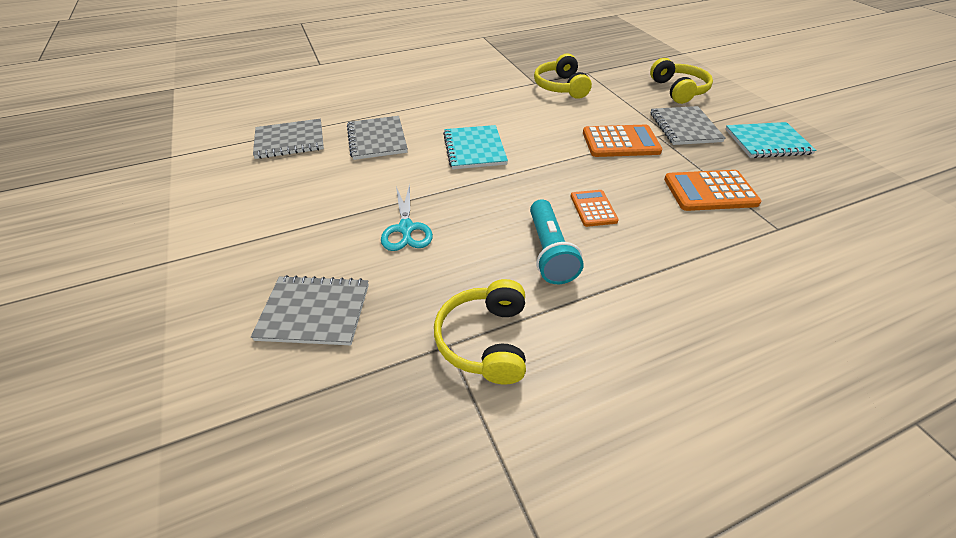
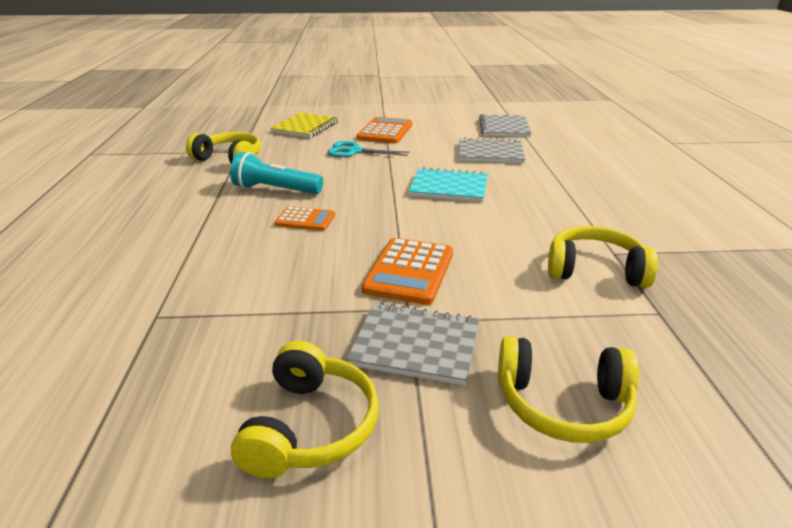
camera: 110 degrees right, 15 degrees down
grey notebook [251,275,369,345] -> yellow notebook [270,113,338,138]
orange calculator [664,170,761,211] -> orange calculator moved to [357,117,412,144]
turquoise notebook [725,122,816,158] -> yellow headphones [231,341,379,479]

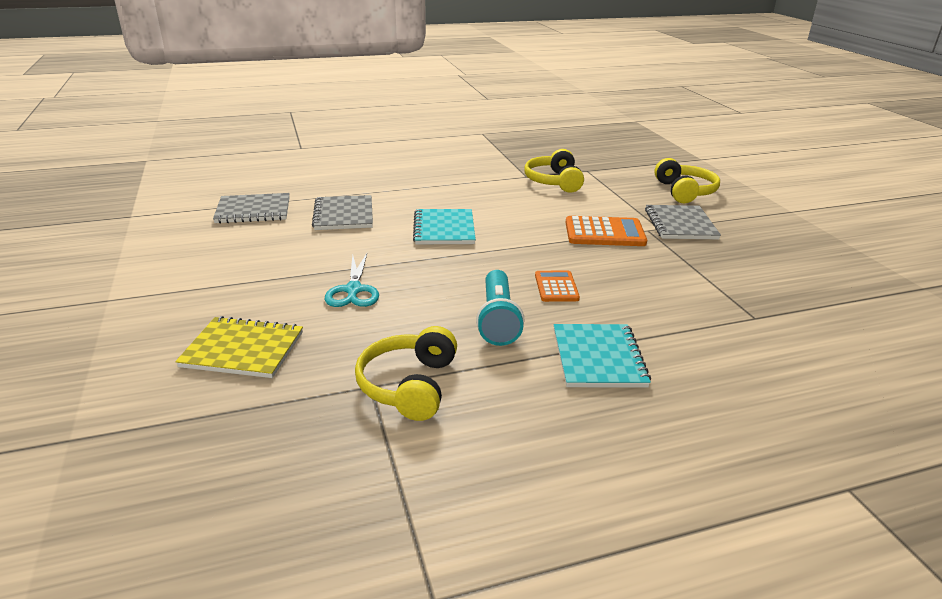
camera: 105 degrees left, 0 degrees up
yellow headphones [231,341,379,479] -> none
orange calculator [357,117,412,144] -> none
none -> turquoise notebook [554,324,651,387]

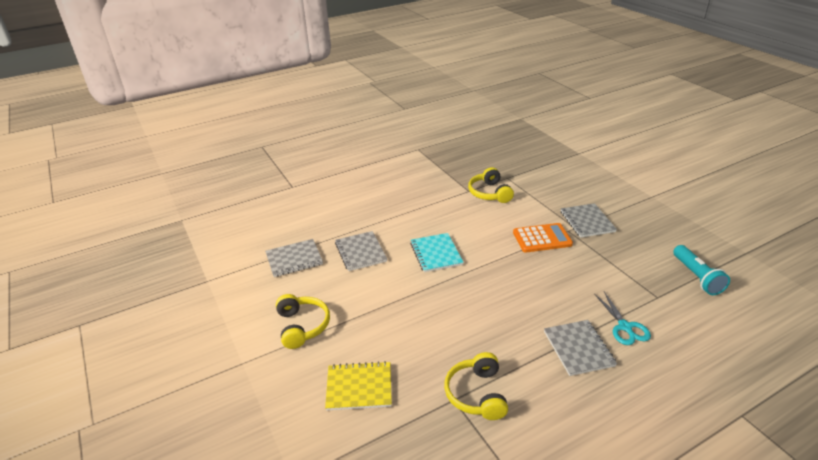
camera: 10 degrees left, 5 degrees up
turquoise scissors [325,253,379,307] -> turquoise scissors moved to [595,292,651,345]
turquoise flashlight [476,270,524,346] -> turquoise flashlight moved to [673,245,730,295]
orange calculator [535,271,580,302] -> none
turquoise notebook [554,324,651,387] -> grey notebook [544,320,617,376]
yellow headphones [654,158,720,203] -> yellow headphones moved to [276,294,330,349]

